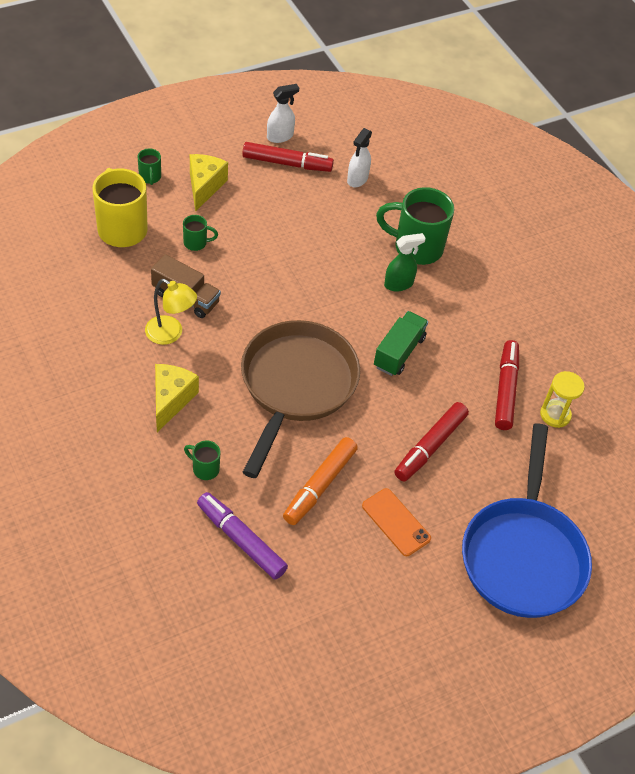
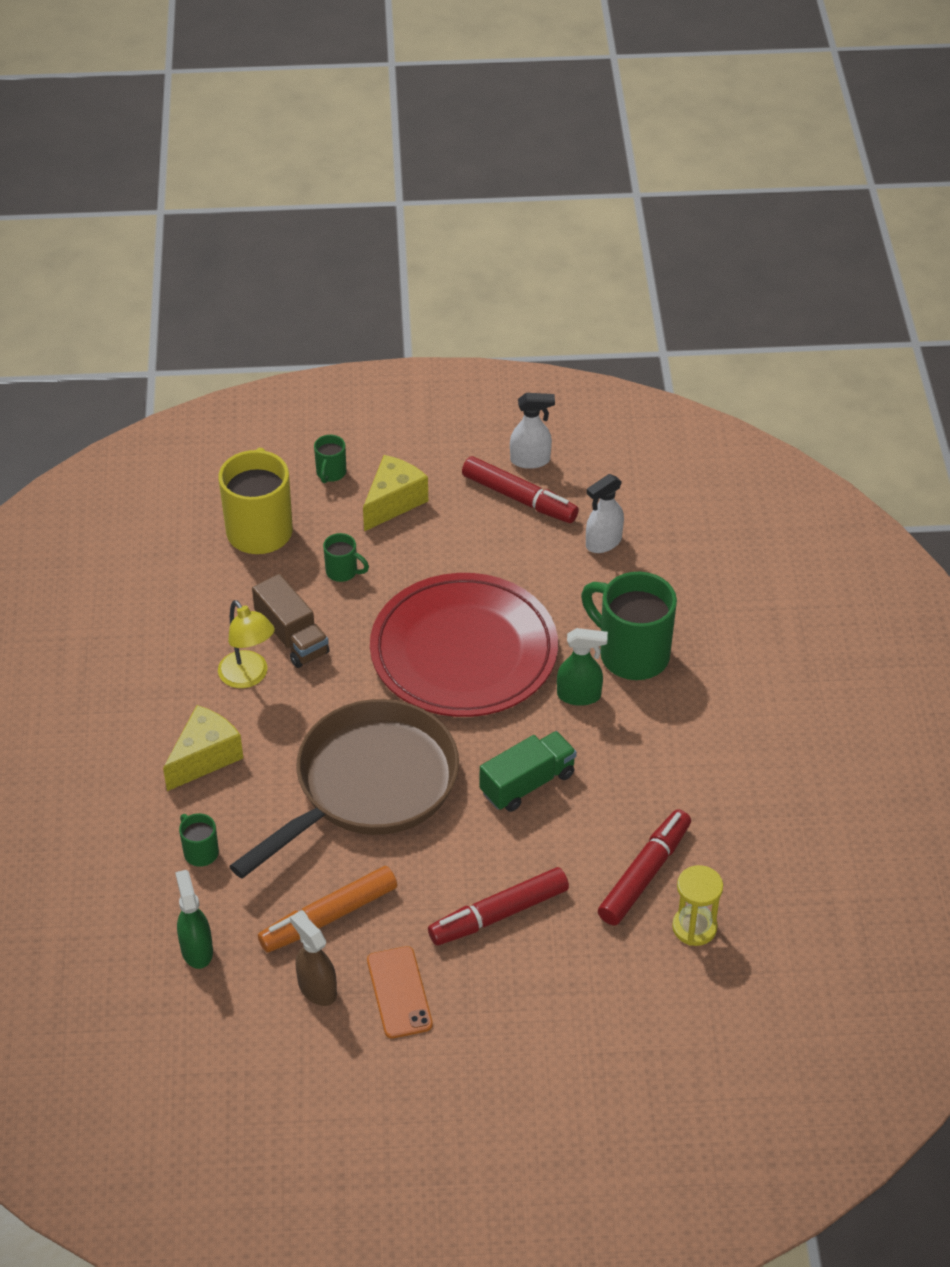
camera: 30 degrees right, 5 degrees down
purple marker [197,492,288,580] -> green spray bottle [175,870,213,969]
blue pan [462,423,592,618] -> none
none -> brown spray bottle [290,912,337,1006]
none -> red plate [370,573,558,717]

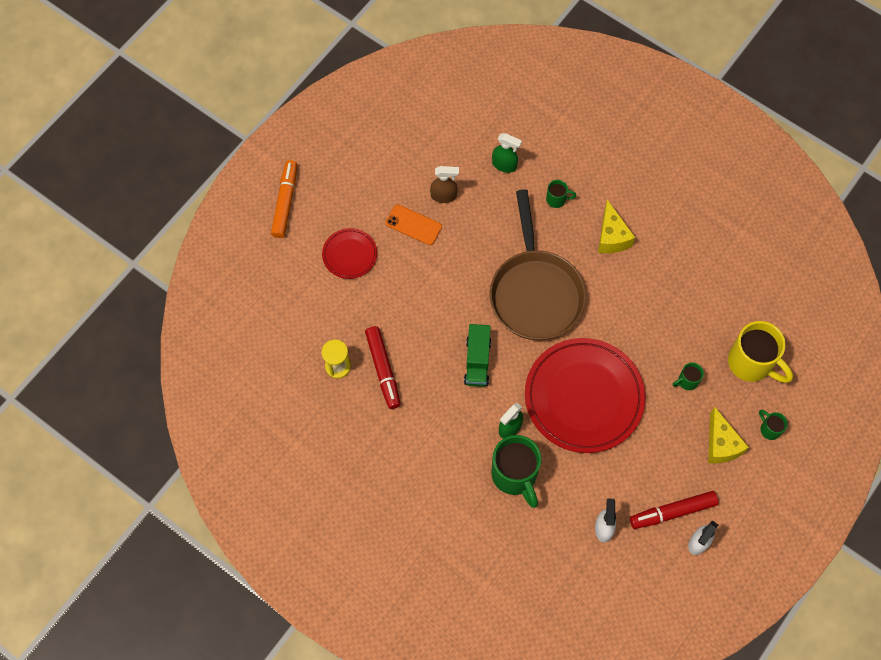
camera: 130 degrees right, 20 degrees up
yellow lamp [218,600,275,688] -> none
brown truck [252,574,330,668] -> none
orange marker [258,866,397,953] -> orange marker moved to [271,160,297,238]
red marker [428,867,569,946] -> none
green mug [581,572,677,680] -> green mug turned 75 degrees clockwise [491,435,542,508]
none -> red plate [322,228,377,279]

